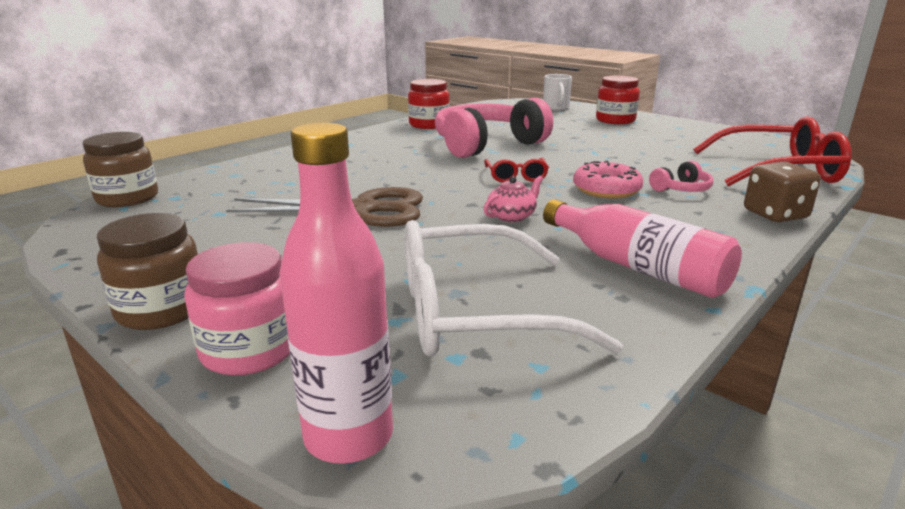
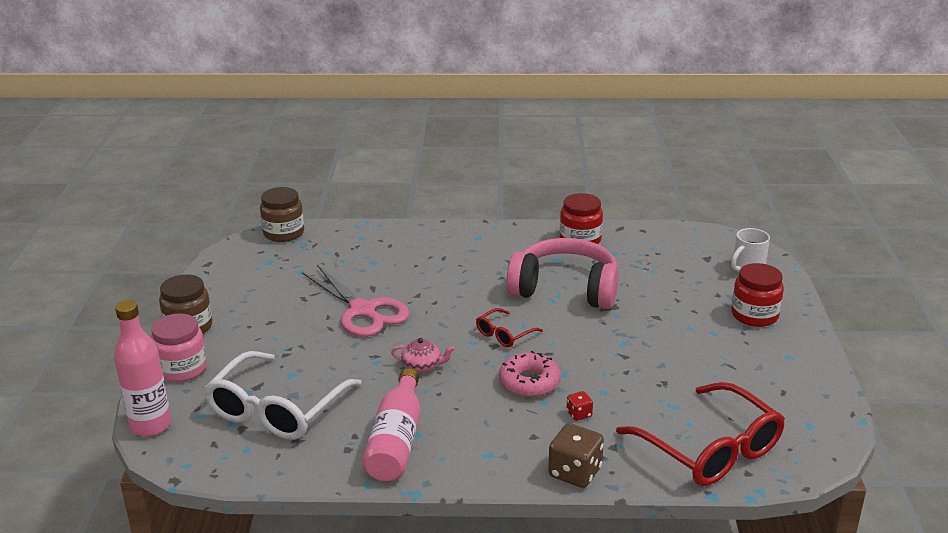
camera: 50 degrees right, 5 degrees up
brown scissors [226,187,423,227] -> pink scissors [302,265,410,337]
white glasses [405,220,623,357] -> white glasses turned 105 degrees counterclockwise [204,351,362,440]
pink headphones [649,161,713,192] -> red dice [566,391,593,421]

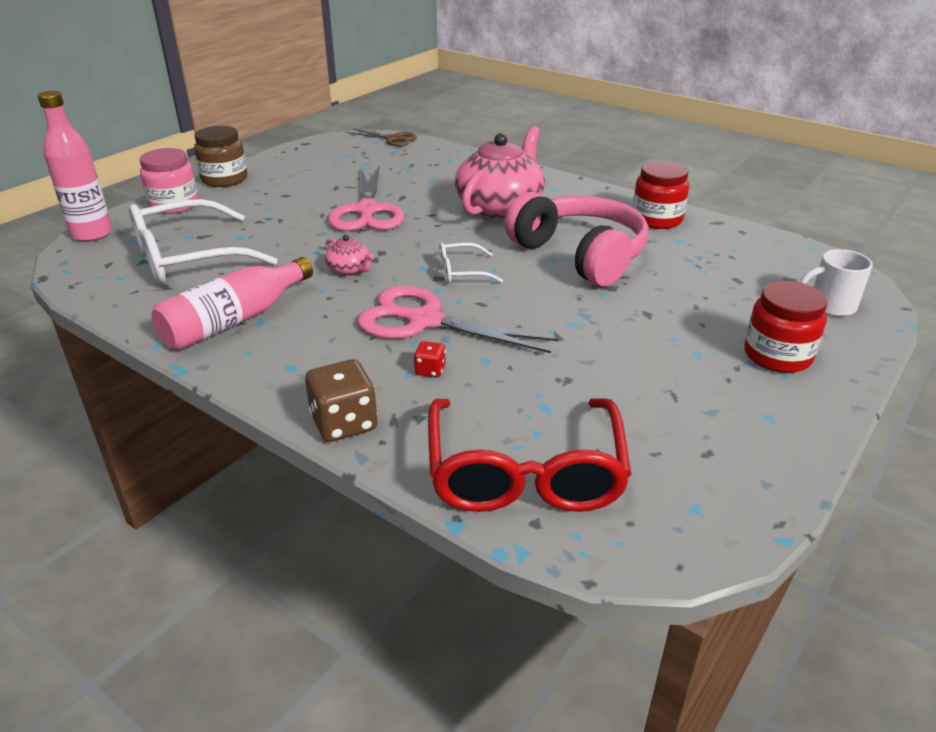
camera: 35 degrees right, 5 degrees up
brown jar [260,187,304,242] -> brown scissors [348,129,417,146]
red glasses [476,308,543,347] -> white glasses [439,242,504,283]
pink donut [499,351,561,397] -> pink scissors [357,286,559,353]
none -> pink teapot [455,126,545,219]

